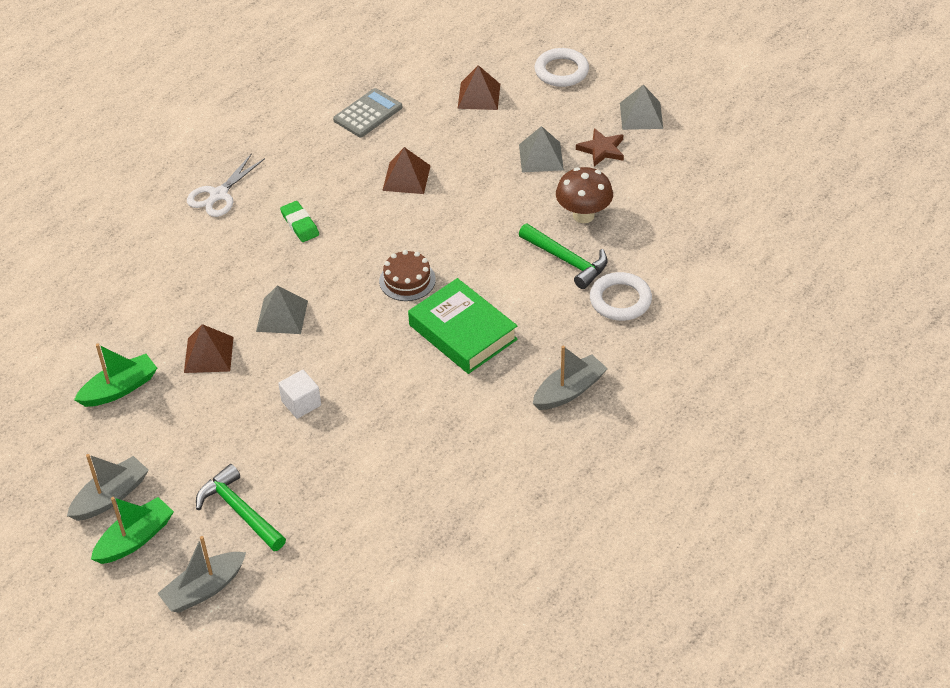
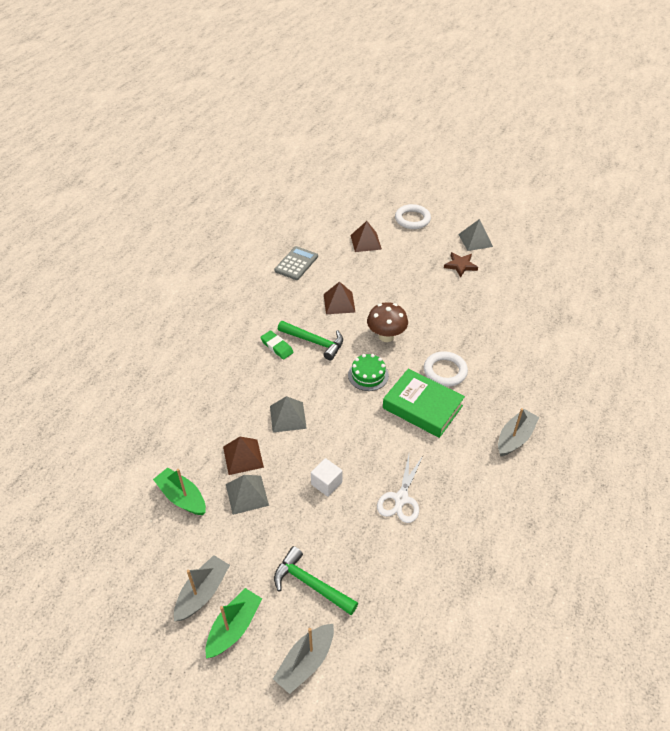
camera: 15 degrees left, 0 degrees up
green boat [74,344,157,407] -> green boat turned 90 degrees counterclockwise [153,467,206,515]
white scissors [187,153,265,217] -> white scissors moved to [377,455,423,523]
brown cake [379,250,436,301] -> green cake [348,354,389,391]
grey pyramid [519,126,564,173] -> grey pyramid moved to [226,475,269,515]
green hammer [519,224,608,289] -> green hammer moved to [278,321,343,361]
brown mushroom [556,167,613,223] -> brown mushroom moved to [367,302,408,342]
white ring [590,272,652,321] -> white ring moved to [424,351,468,387]

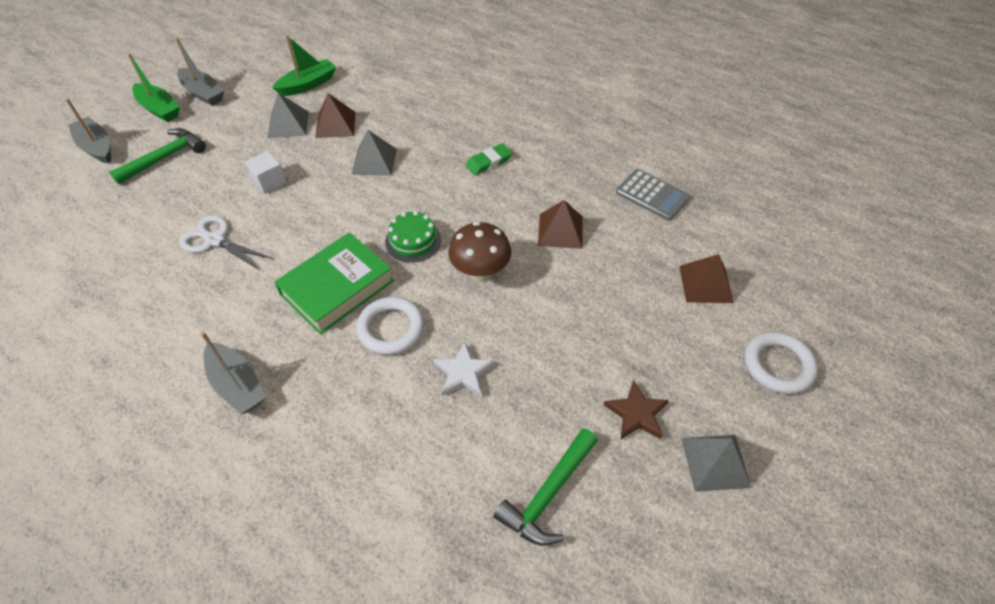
camera: 100 degrees right, 5 degrees up
green hammer [278,321,343,361] -> green hammer moved to [493,428,598,546]
none -> white star [433,342,495,397]

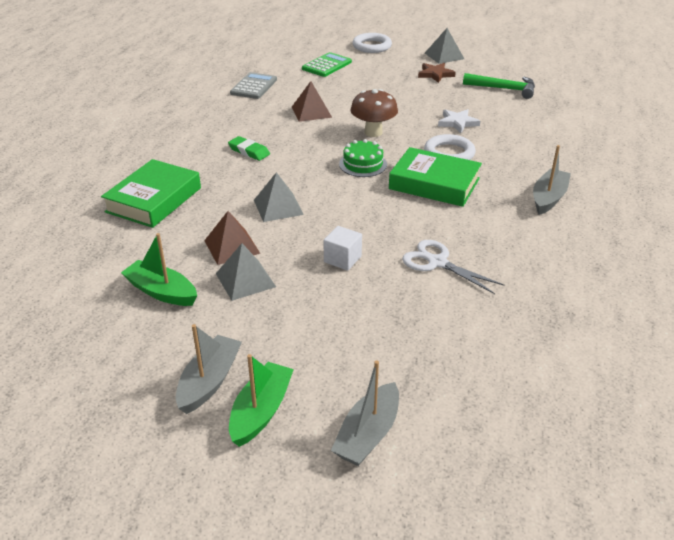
camera: 110 degrees left, 15 degrees down
green hammer [109,128,206,184] -> none
white scissors [179,215,273,270] -> white scissors turned 120 degrees clockwise [402,240,504,294]
brown pyramid [679,254,734,303] -> green calculator [302,52,352,77]
none -> green book [101,159,201,228]

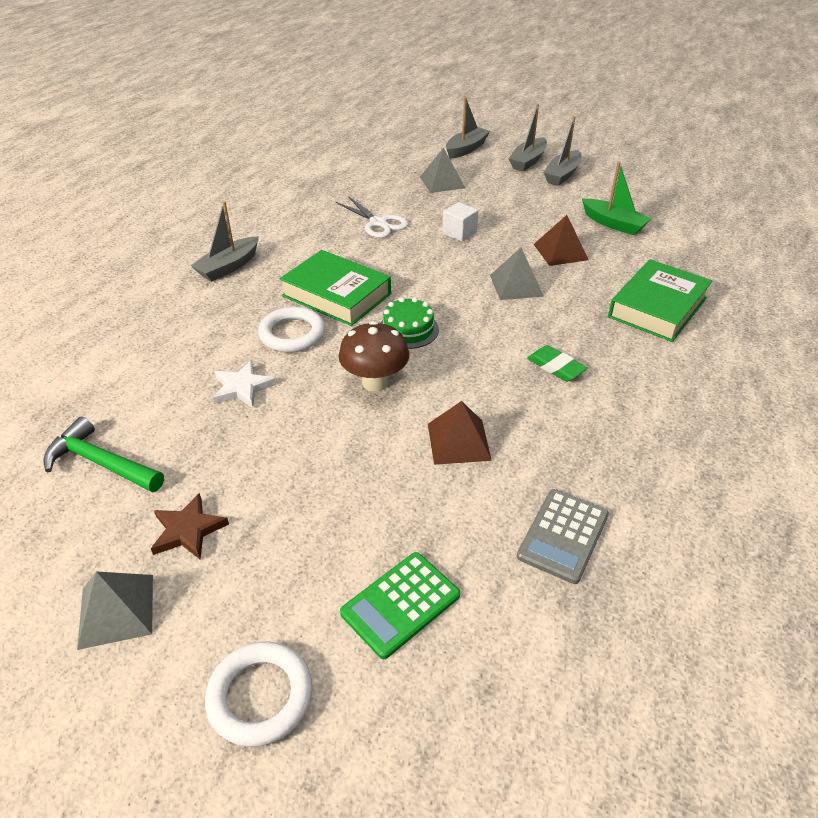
camera: 170 degrees left, 5 degrees up
grey pyramid [216,243,276,301] -> grey pyramid moved to [420,148,465,193]
green boat [229,354,294,447] -> grey boat [509,104,547,171]

